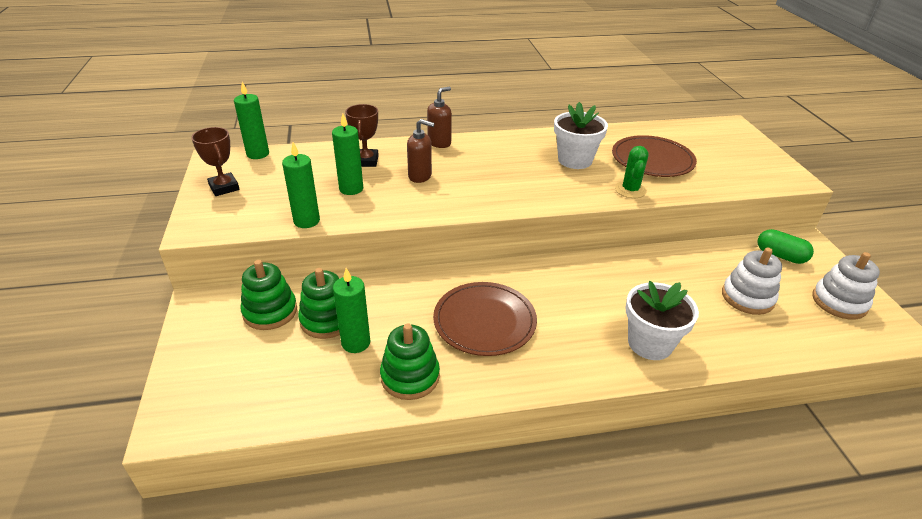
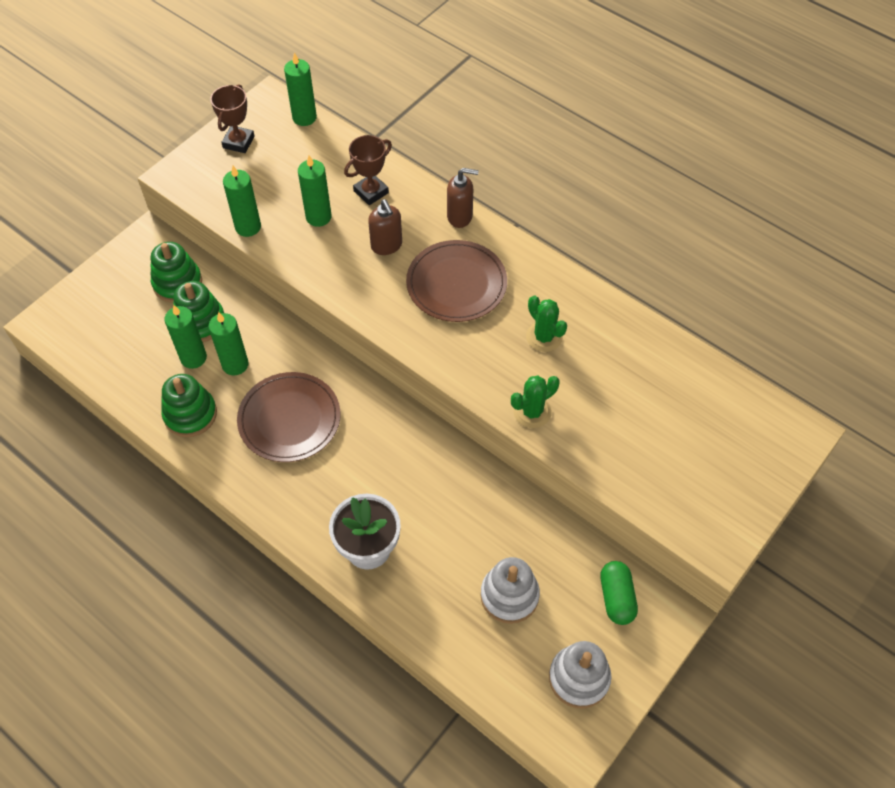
camera: 50 degrees right, 20 degrees up
white flower pot [554,102,608,169] -> green cactus [526,296,567,352]
brown plate [612,135,697,177] -> brown plate moved to [406,240,507,322]
none -> green candle [209,312,249,375]

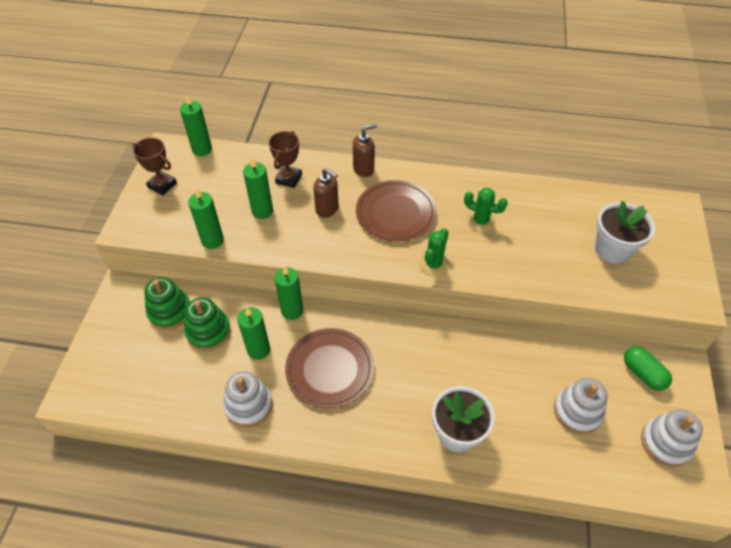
camera: 30 degrees left, 5 degrees down
green stacking toy [161,374,217,437] -> white stacking toy [223,371,273,428]
green candle [165,305,207,369] -> green candle moved to [274,266,303,320]
brown trophy [210,84,255,153] -> brown trophy turned 45 degrees counterclockwise [133,138,177,195]
green cactus [511,376,560,428] -> green cactus moved to [419,228,449,276]
none -> white flower pot [595,201,655,264]

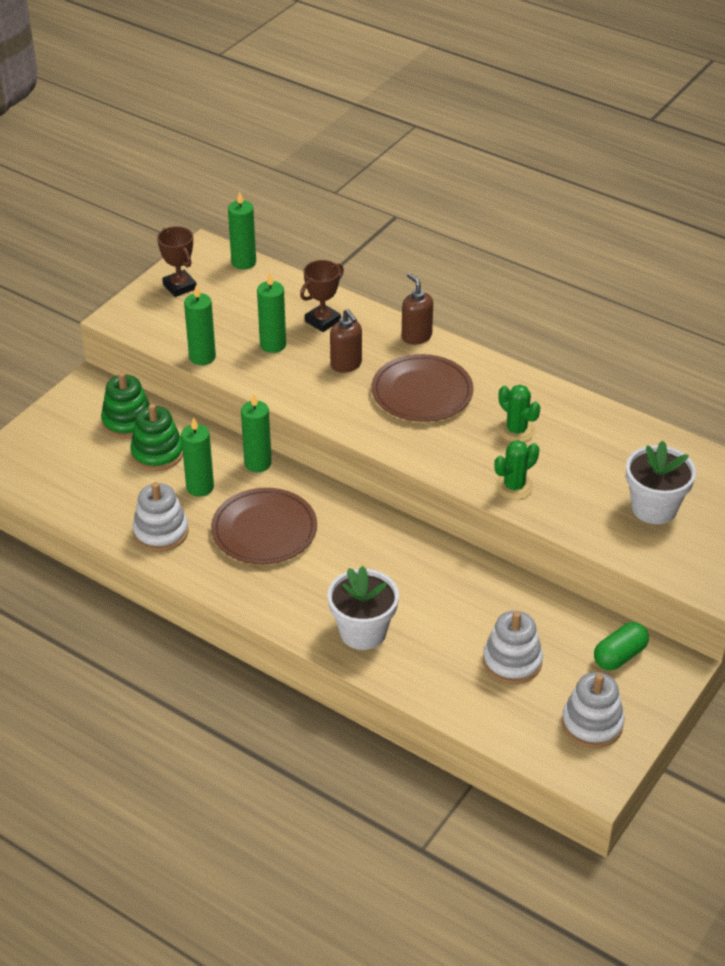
camera: 25 degrees right, 10 degrees down
brown soap dispenser [353,124,377,177] -> brown soap dispenser turned 120 degrees counterclockwise [402,273,433,345]
green cactus [419,228,449,276] -> green cactus moved to [494,440,539,500]
green capsule [624,347,672,391] -> green capsule turned 60 degrees clockwise [594,622,649,670]

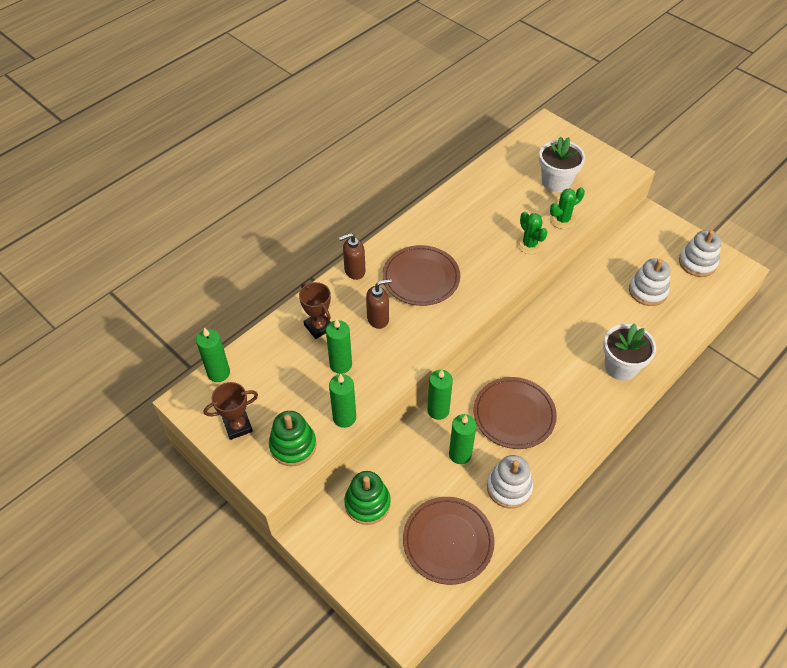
camera: 80 degrees left, 10 degrees up
green stacking toy [130,404,183,471] -> green stacking toy moved to [269,411,317,466]
green cactus [498,385,541,442] -> green cactus moved to [550,187,585,229]
green capsule [594,622,649,670] -> none
none -> brown plate [403,497,495,585]

